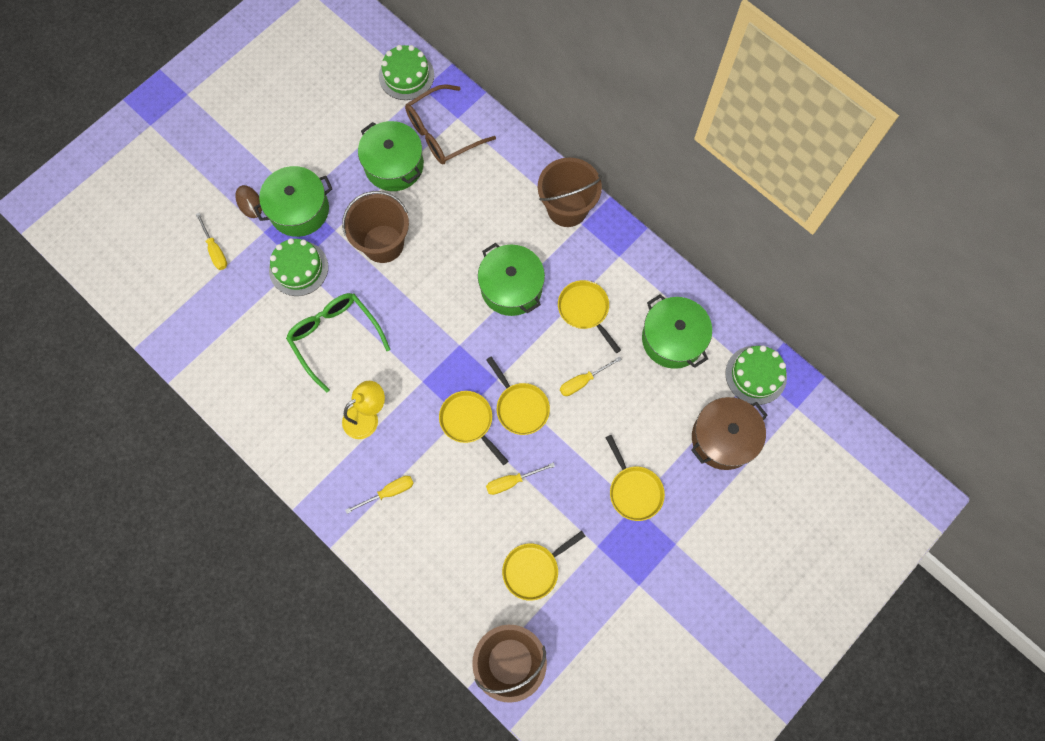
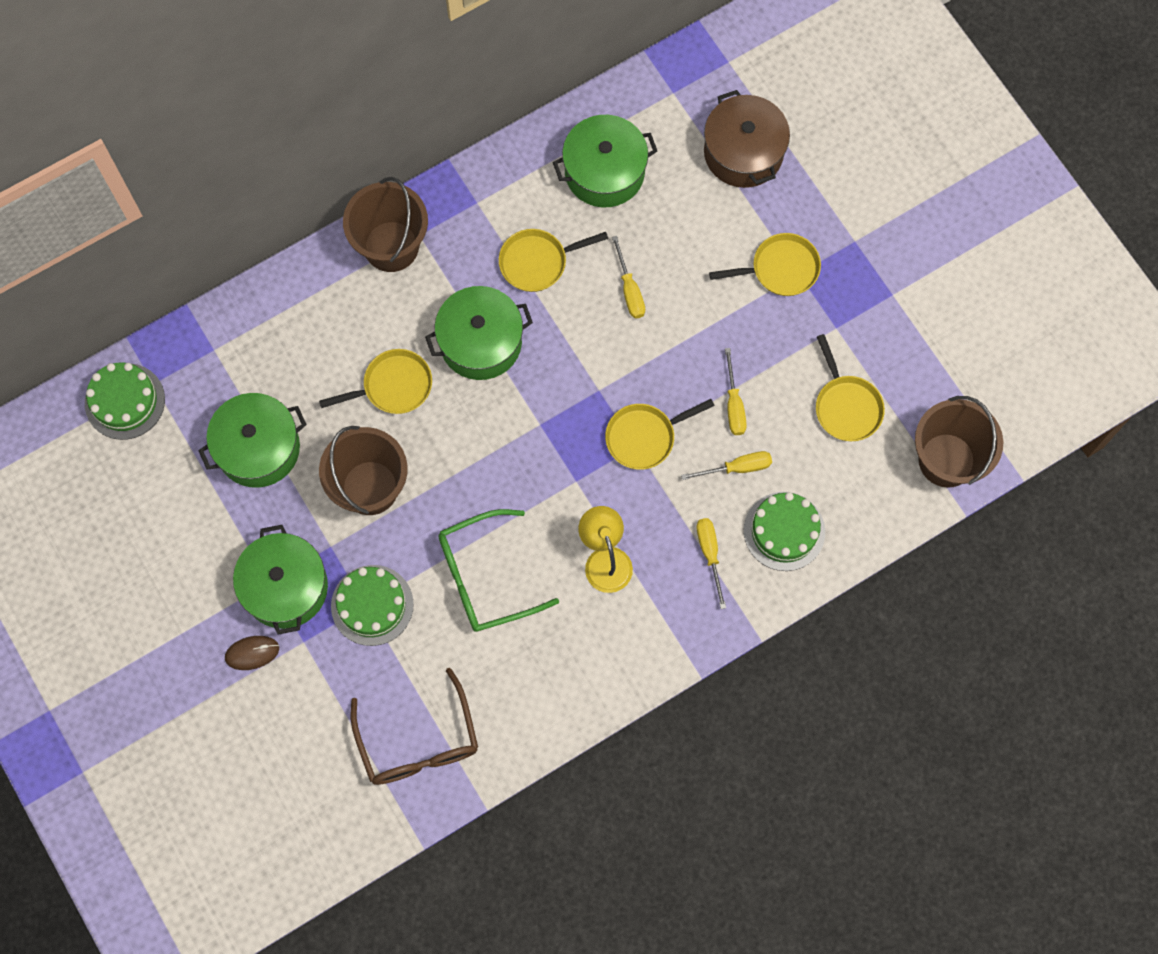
camera: 75 degrees left, 0 degrees up
yellow screwdriver [196,213,227,270] -> yellow screwdriver moved to [681,451,772,480]
brown glasses [405,84,496,165] -> brown glasses moved to [351,668,478,785]
yellow pan [486,356,550,435] -> yellow pan moved to [319,349,432,414]
green cake [725,345,787,405] -> green cake moved to [744,492,825,571]

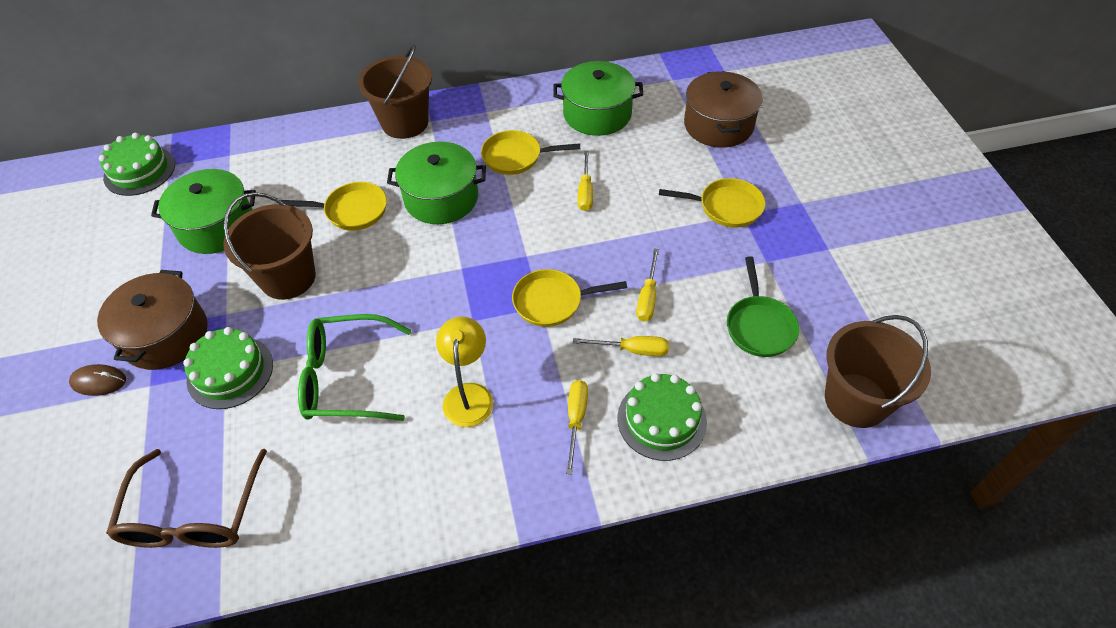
camera: 20 degrees right, 20 degrees down
green pot [233,525,328,635] -> brown pot [97,270,208,370]
yellow pan [816,334,885,441] -> green pan [727,256,799,357]

